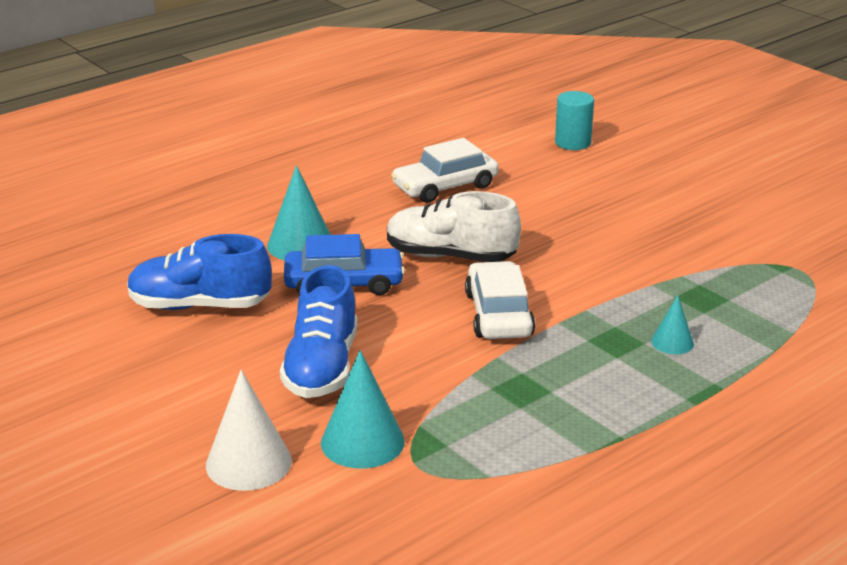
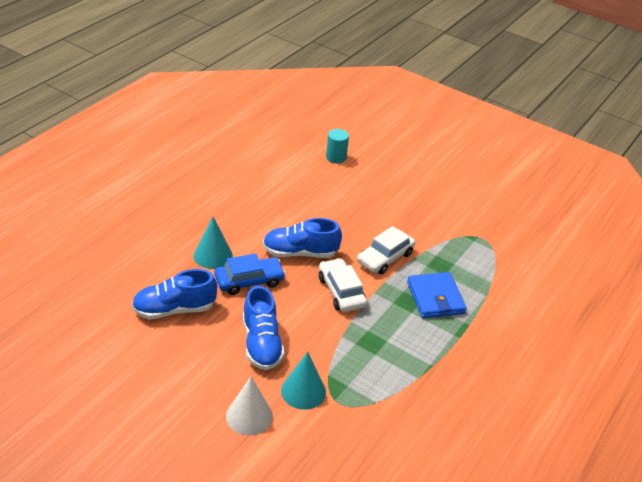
camera: 20 degrees left, 10 degrees up
white shoe [387,191,521,262] -> blue shoe [263,218,342,258]
white car [391,138,499,203] -> white car moved to [357,226,415,274]
turquoise cone [651,295,694,354] -> blue wallet [407,272,467,318]

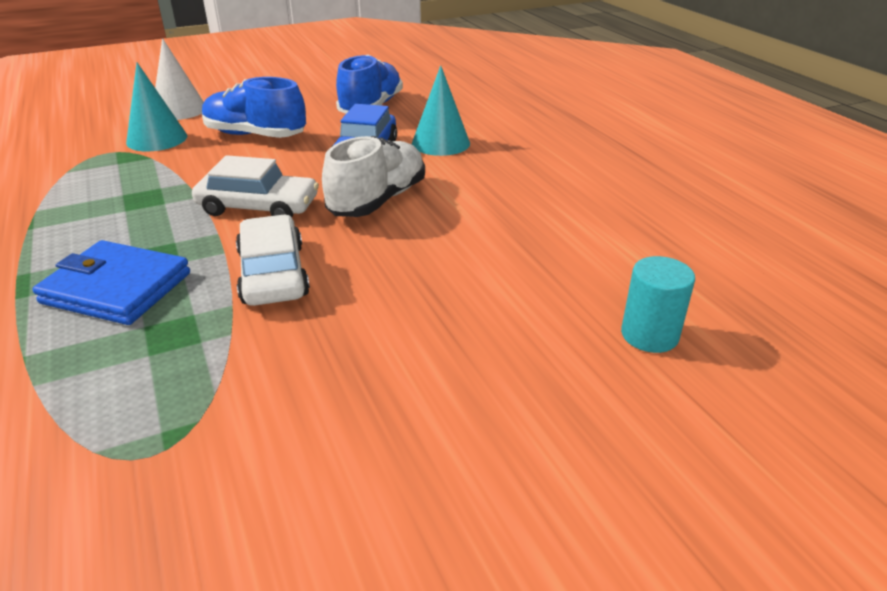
camera: 125 degrees right, 5 degrees down
blue shoe [263,218,342,258] -> white shoe [322,136,425,217]

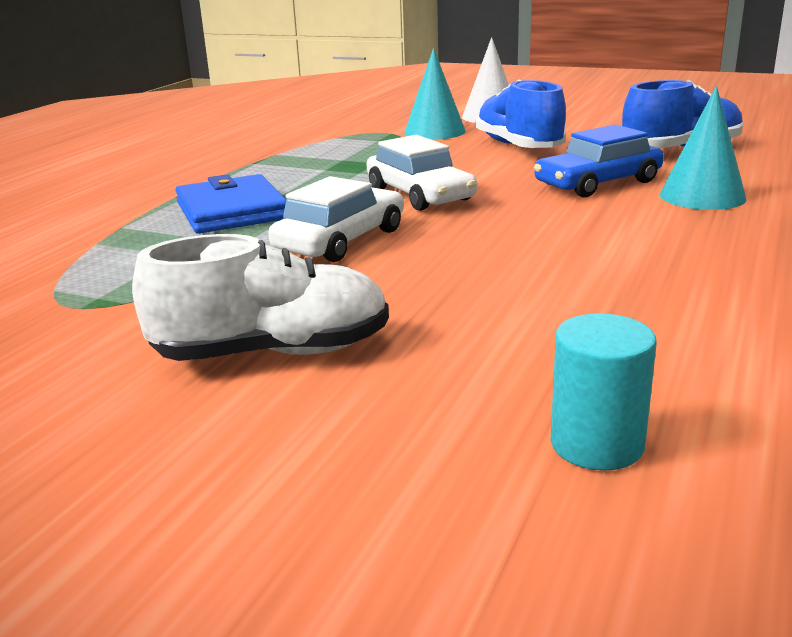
camera: 50 degrees right, 10 degrees down
white shoe [322,136,425,217] -> white shoe moved to [132,234,389,361]

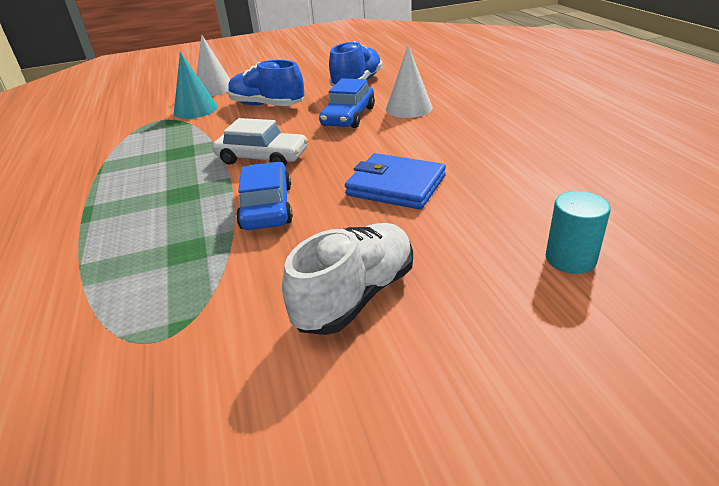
camera: 40 degrees left, 10 degrees up
blue wallet [175,174,286,234] -> blue wallet moved to [345,153,446,210]
white car [268,176,404,262] -> blue car [236,162,293,230]
turquoise cone [660,86,747,210] -> white cone [386,45,433,118]

